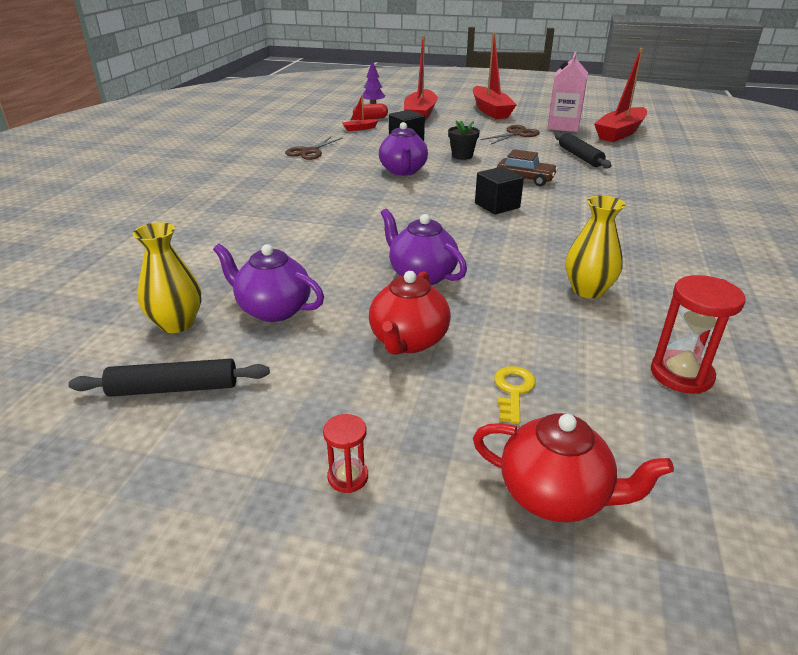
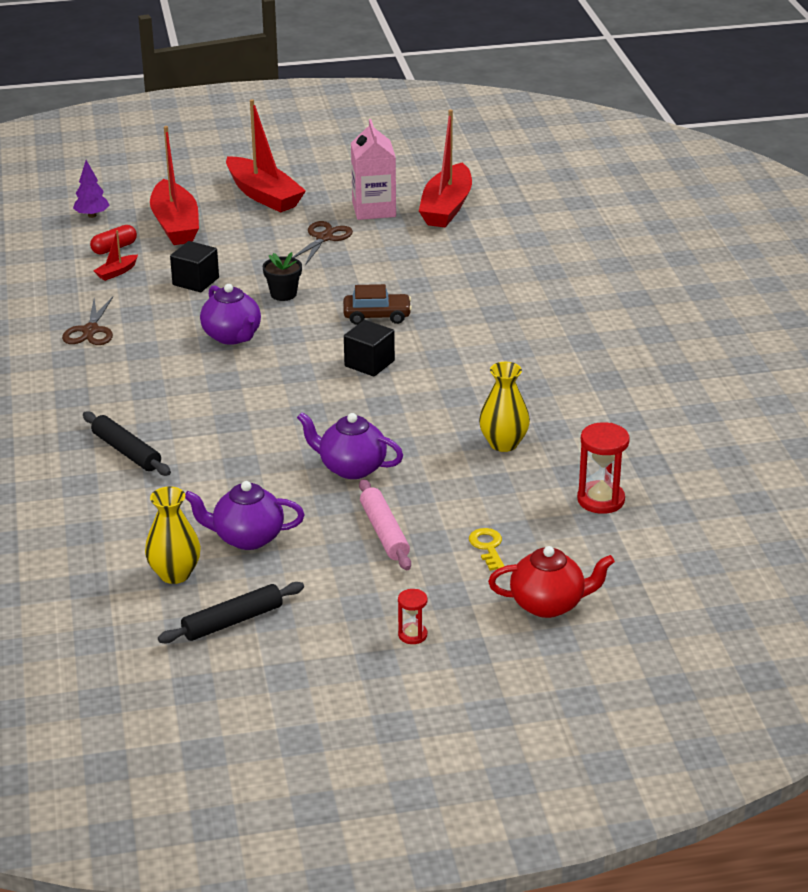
camera: 25 degrees left, 0 degrees up
red teapot [369,271,451,355] -> pink rolling pin [359,479,411,570]
black rolling pin [555,132,612,169] -> black rolling pin moved to [83,411,171,476]

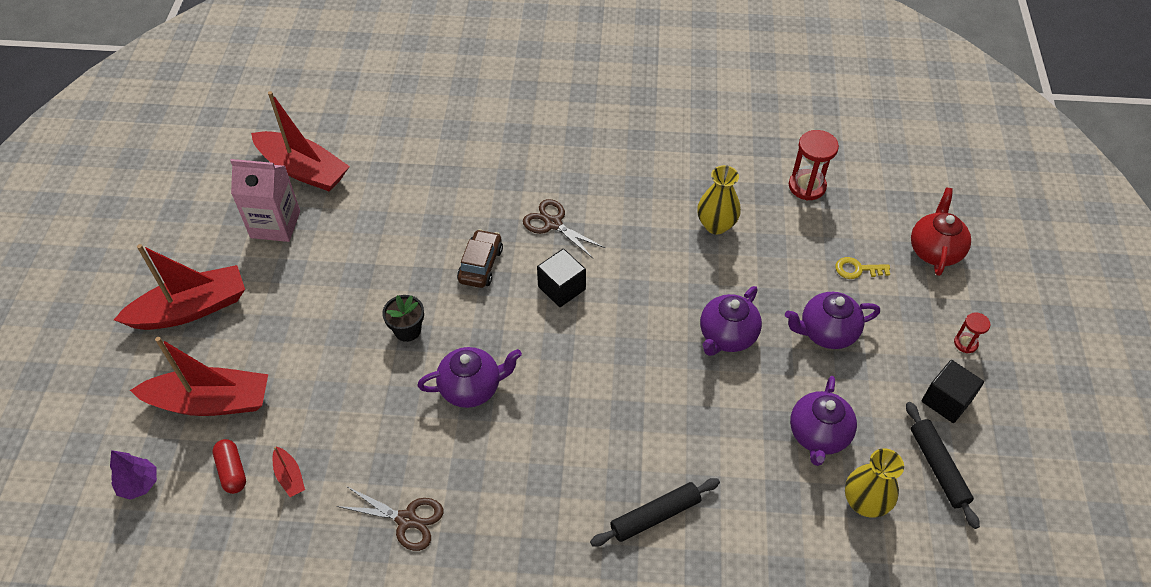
camera: 75 degrees left, 20 degrees up
black cube [170,241,219,292] -> black cube moved to [922,360,984,423]
brown scissors [292,221,353,265] -> brown scissors moved to [523,199,605,258]
pink rolling pin [359,479,411,570] -> purple teapot [785,292,880,349]

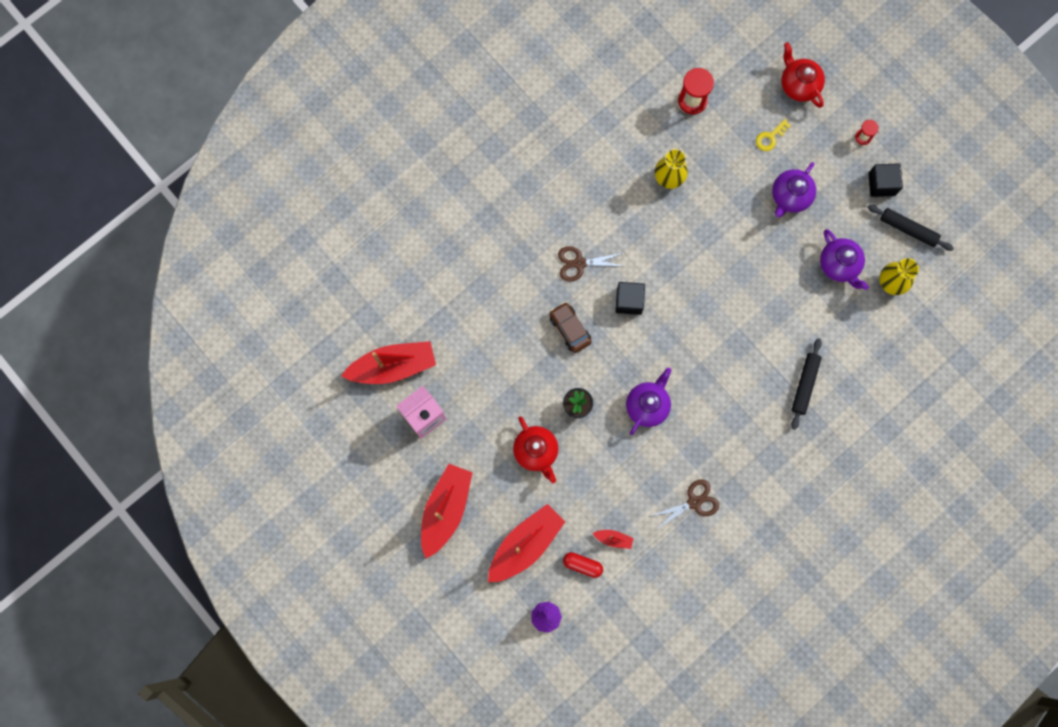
camera: 45 degrees left, 25 degrees up
purple teapot [700,286,762,356] -> none
none -> red teapot [513,416,558,483]

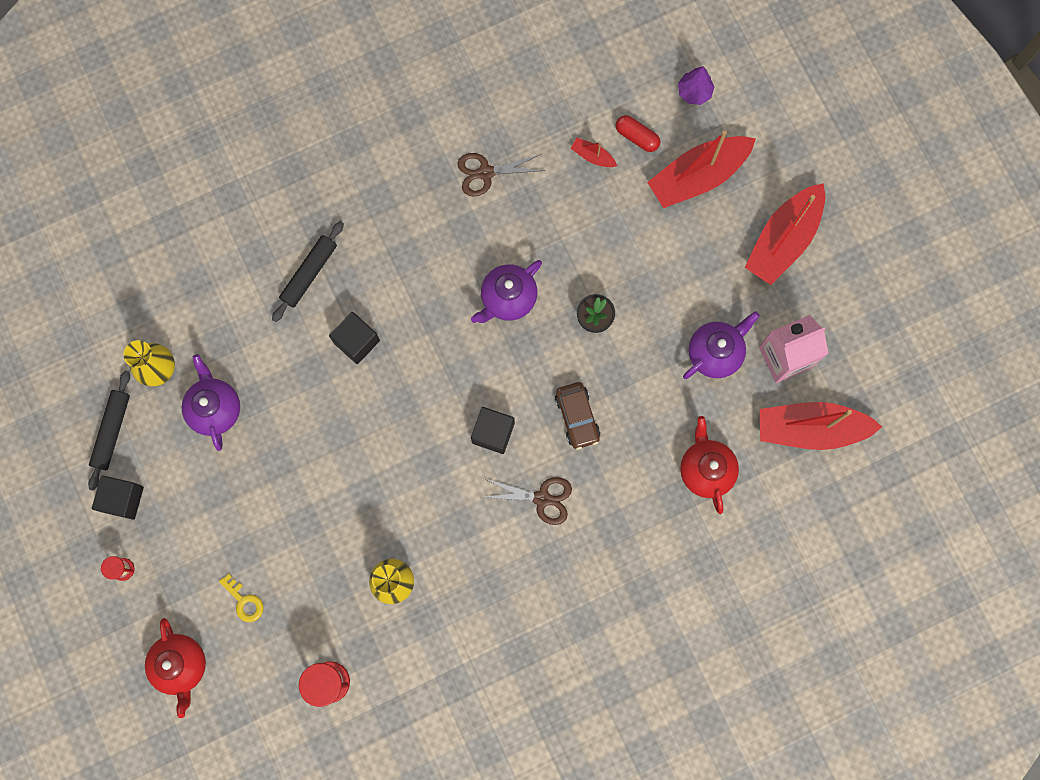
camera: 165 degrees left, 0 degrees up
red teapot [513,416,558,483] -> red teapot moved to [680,416,739,514]
yellow key [756,119,790,151] -> yellow key turned 75 degrees clockwise [219,574,263,622]
purple teapot [772,162,816,218] -> purple teapot moved to [683,311,760,379]
black rolling pin [867,205,954,251] -> black rolling pin turned 60 degrees clockwise [88,370,130,491]
none -> black cube [329,312,380,364]

